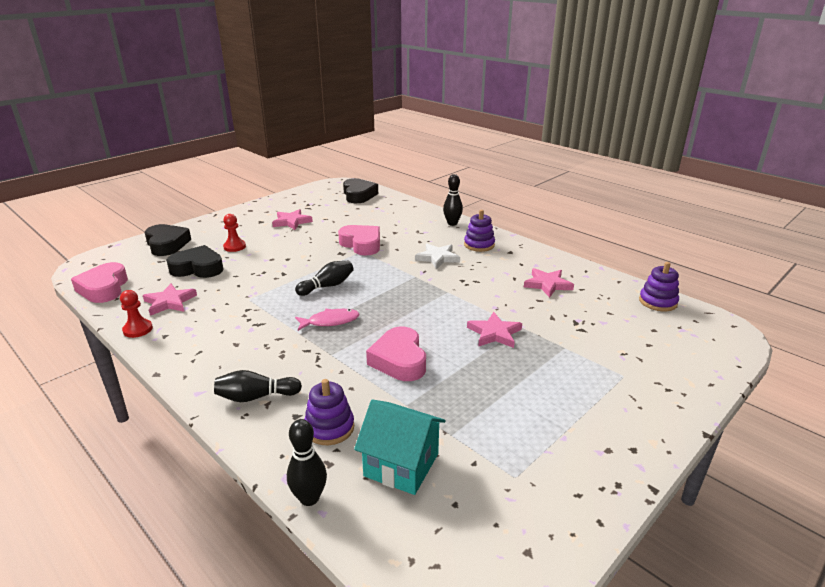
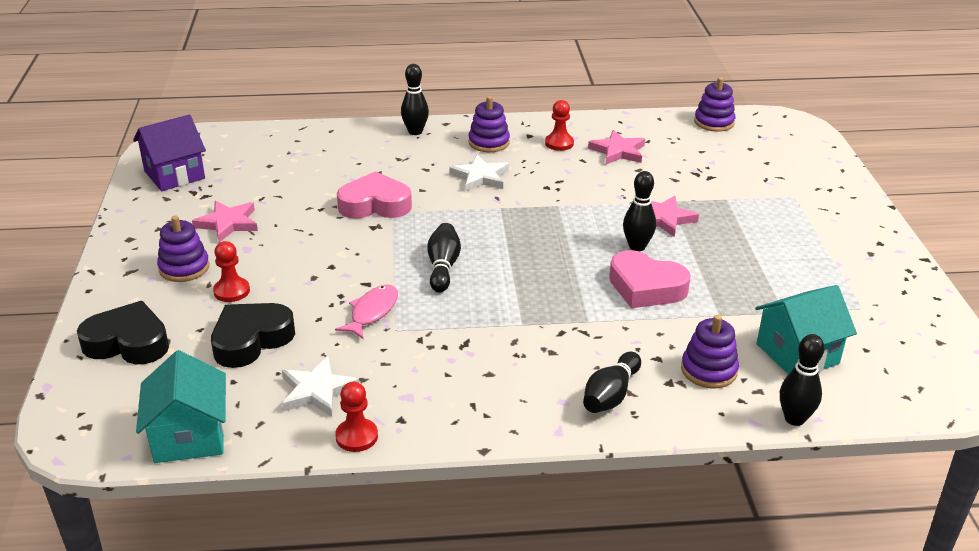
camera: 50 degrees left, 5 degrees up
pink heart [71,262,128,303] -> turquoise house [136,350,226,463]
pink star [143,284,197,316] -> white star [282,357,359,417]
pink fish [295,309,359,331] -> pink fish moved to [335,285,398,339]
black heart [343,178,378,203] -> none
none -> purple house [133,115,206,191]
none -> purple stacking toy [157,216,210,282]
none -> red pawn [545,100,574,151]
none -> black bowling pin [623,171,656,251]

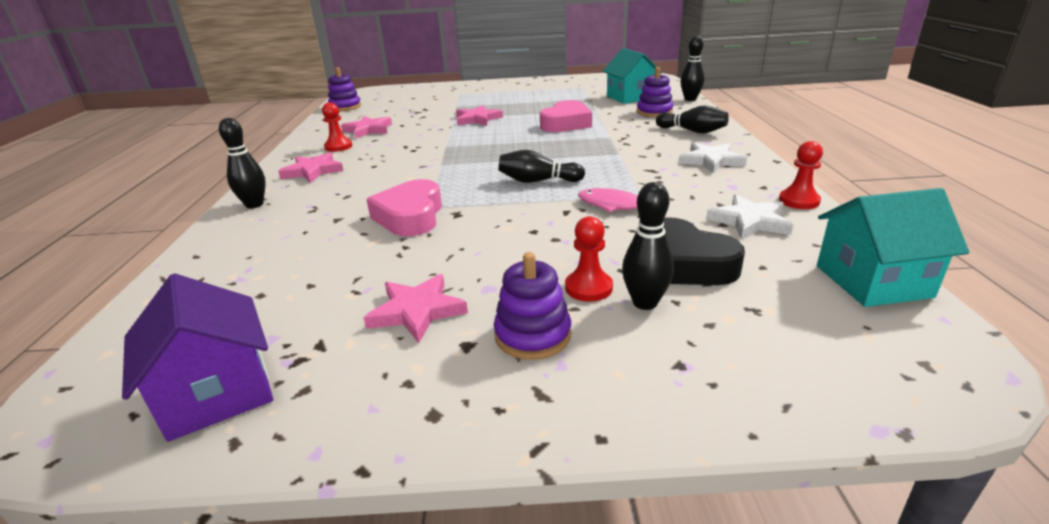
camera: 85 degrees left, 5 degrees down
black heart [77,301,169,364] -> none
white star [449,155,509,192] -> white star moved to [679,142,747,173]
purple stacking toy [469,96,510,152] -> pink star [278,152,344,183]
black bowling pin [623,171,656,251] -> black bowling pin moved to [622,182,674,310]

